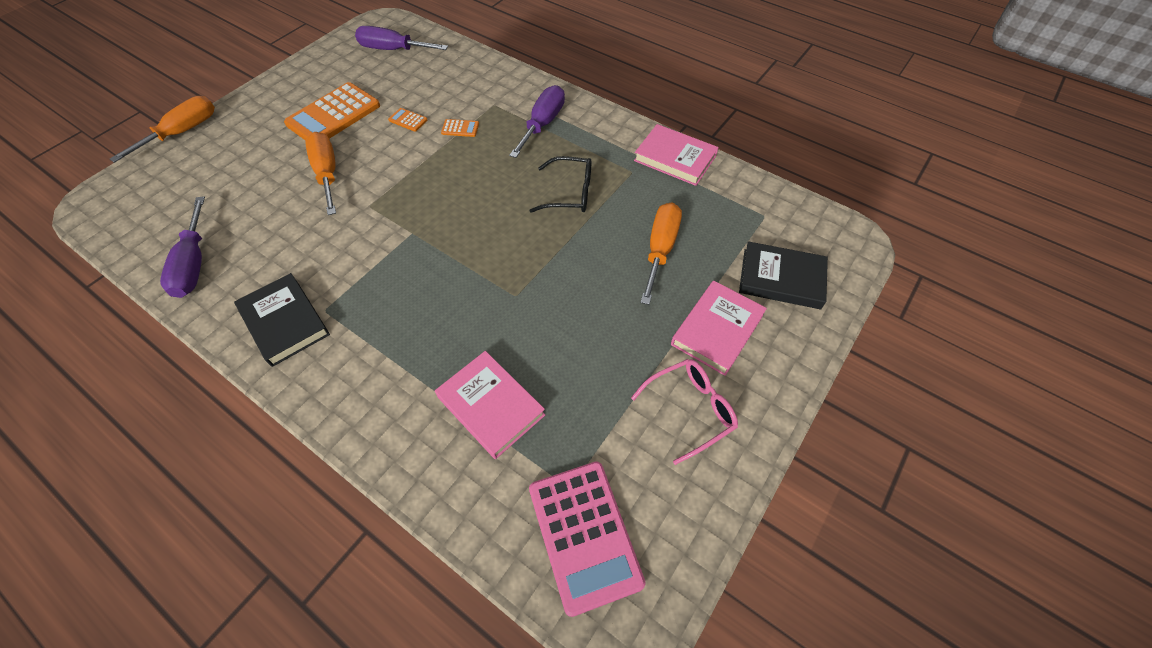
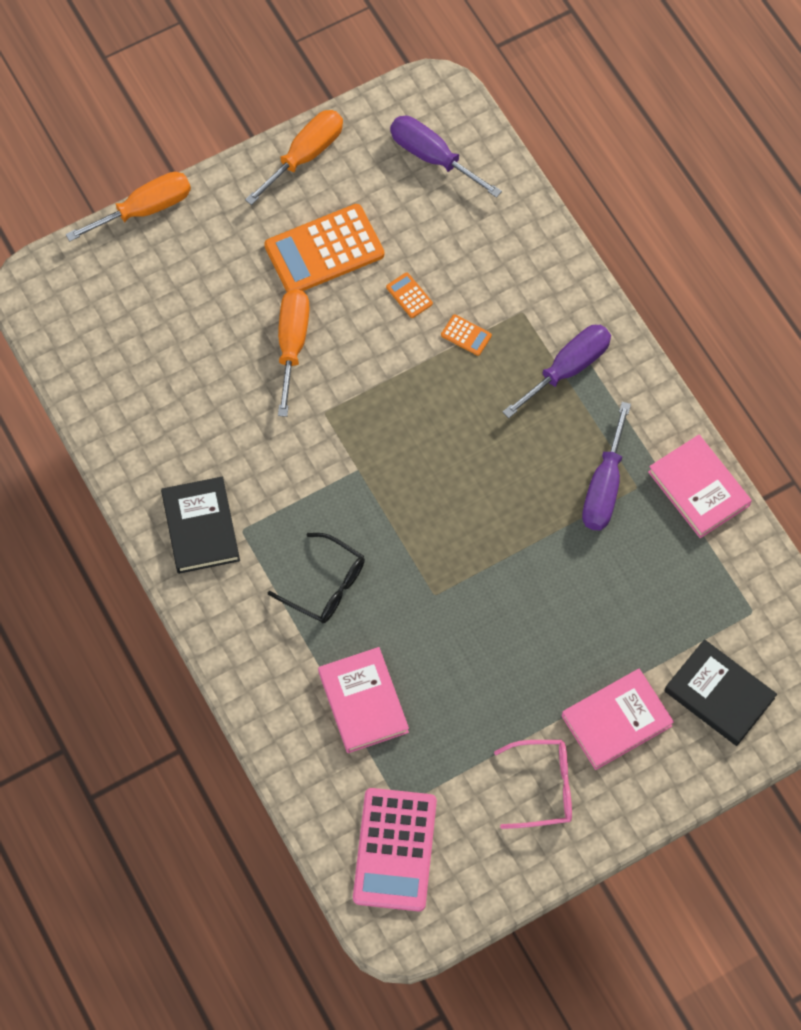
camera: 25 degrees right, 10 degrees up
purple screwdriver [160,196,205,298] -> purple screwdriver moved to [582,402,631,530]
black glasses [529,156,591,213] -> black glasses moved to [267,533,365,623]
orange screwdriver [640,203,682,305] -> orange screwdriver moved to [245,110,343,205]

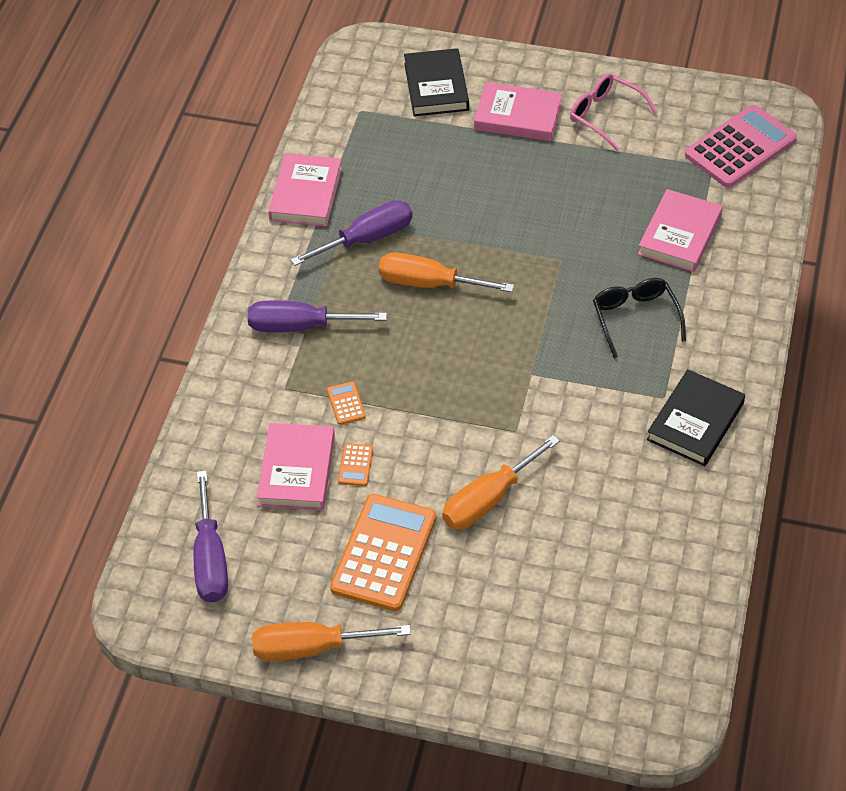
camera: 135 degrees left, 15 degrees down
orange screwdriver [66,172,191,242] -> orange screwdriver moved to [379,252,514,292]
orange calculator [264,204,384,292] -> orange calculator turned 90 degrees counterclockwise [330,494,436,611]
none -> pink book [257,423,335,510]

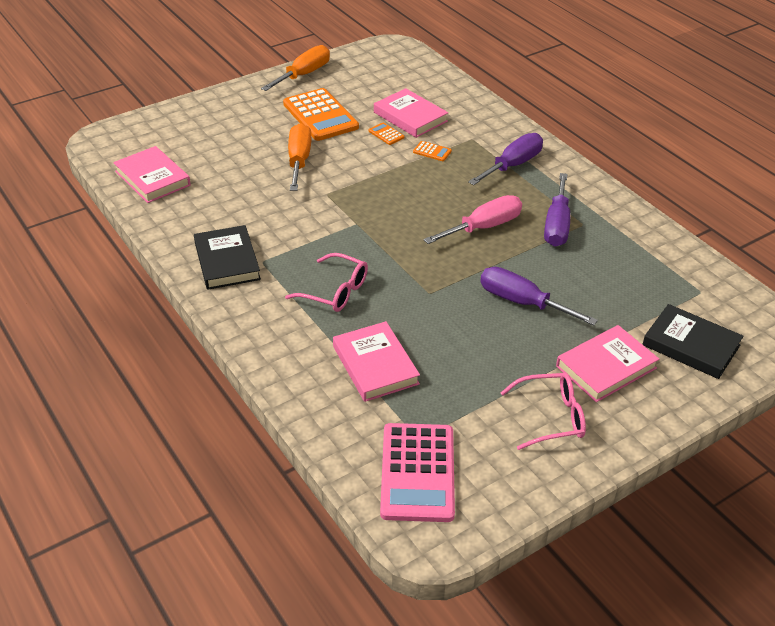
camera: 130 degrees right, 10 degrees down
purple screwdriver [193,470,228,603] -> purple screwdriver moved to [480,267,598,326]
pink book [268,153,342,227] -> pink book moved to [113,146,191,203]
orange screwdriver [379,252,514,292] -> pink screwdriver [423,195,522,244]
black glasses [593,278,686,358] -> pink glasses [285,253,368,312]

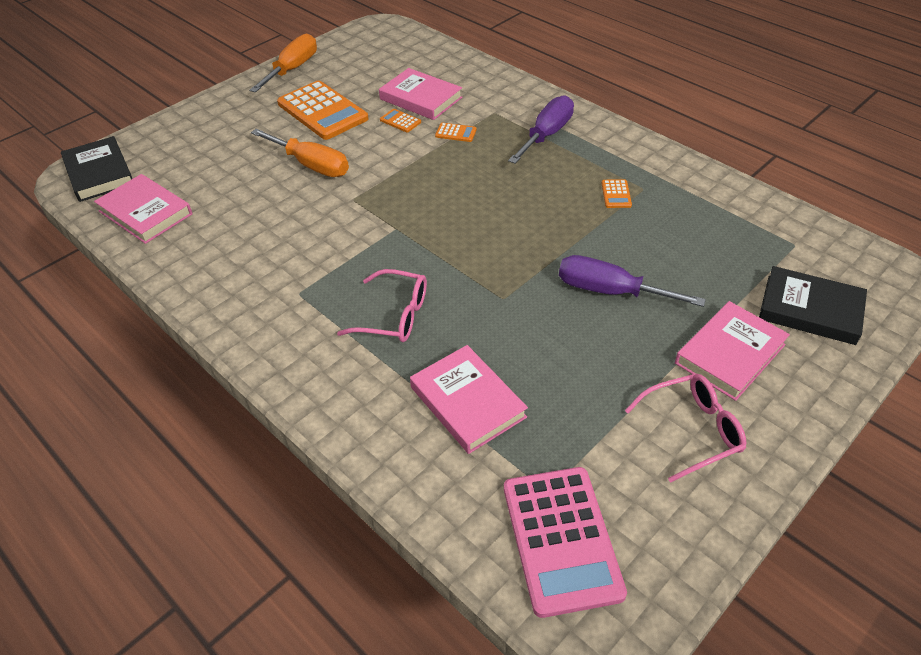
camera: 10 degrees left, 5 degrees up
black book [194,225,261,290] -> black book moved to [61,136,132,202]
orange screwdriver [288,123,312,191] -> orange screwdriver turned 135 degrees clockwise [251,129,349,177]
pink screwdriver [423,195,522,244] -> none
purple screwdriver [544,173,570,247] -> orange calculator [601,179,632,208]

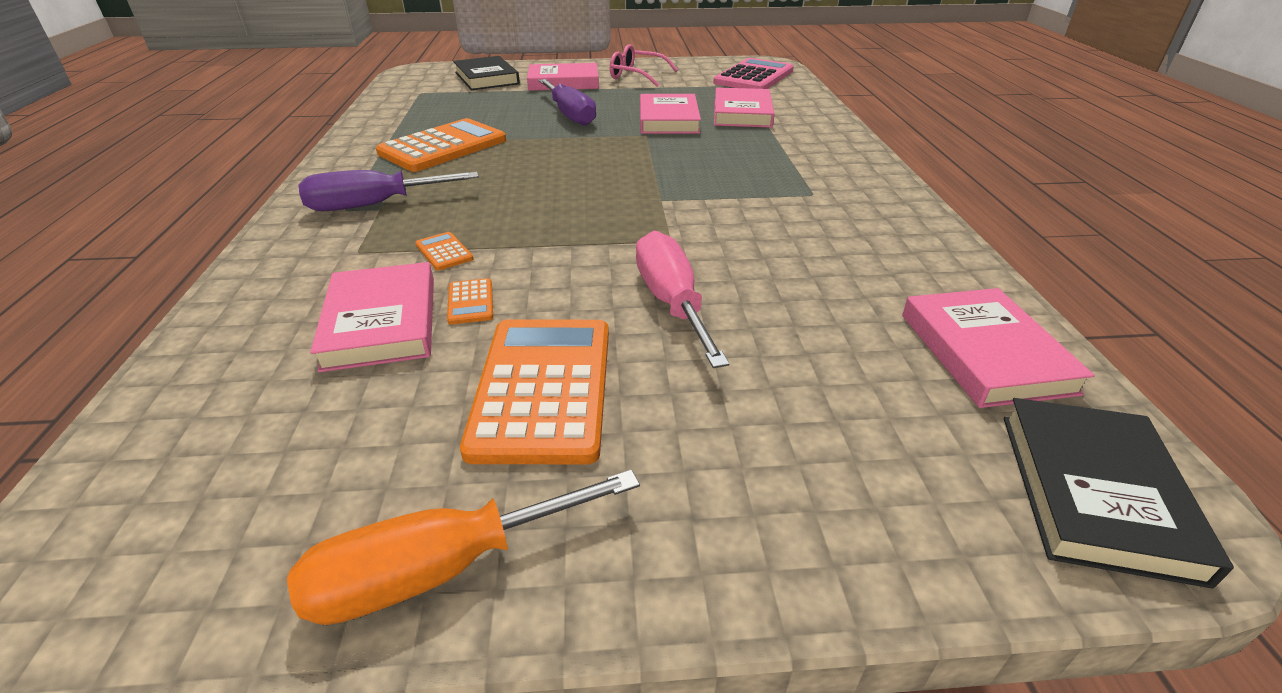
camera: 140 degrees left, 10 degrees down
orange screwdriver [251,129,349,177] -> pink screwdriver [636,231,729,368]
pink glasses [337,269,427,342] -> none
orange calculator [601,179,632,208] -> orange calculator [376,118,506,172], size x2.41
none -> pink book [640,94,701,134]

